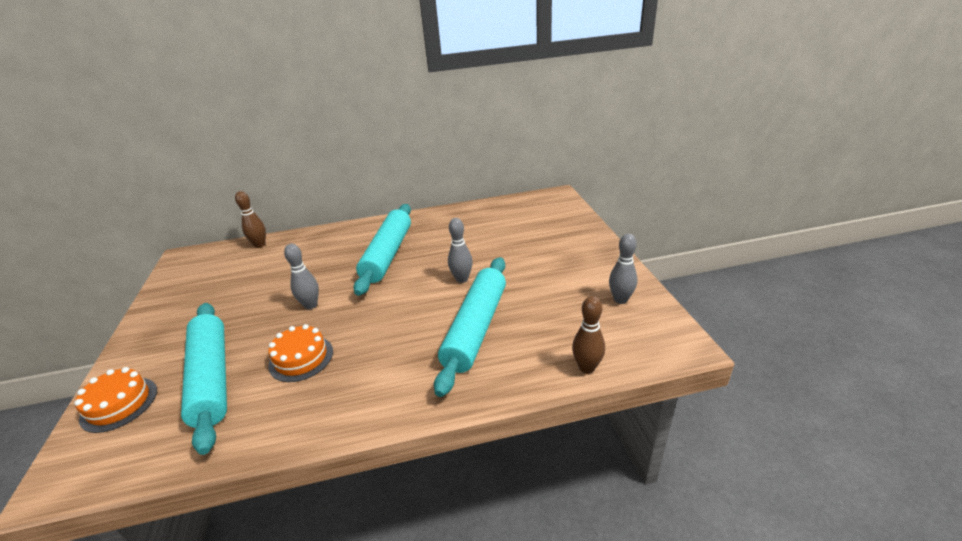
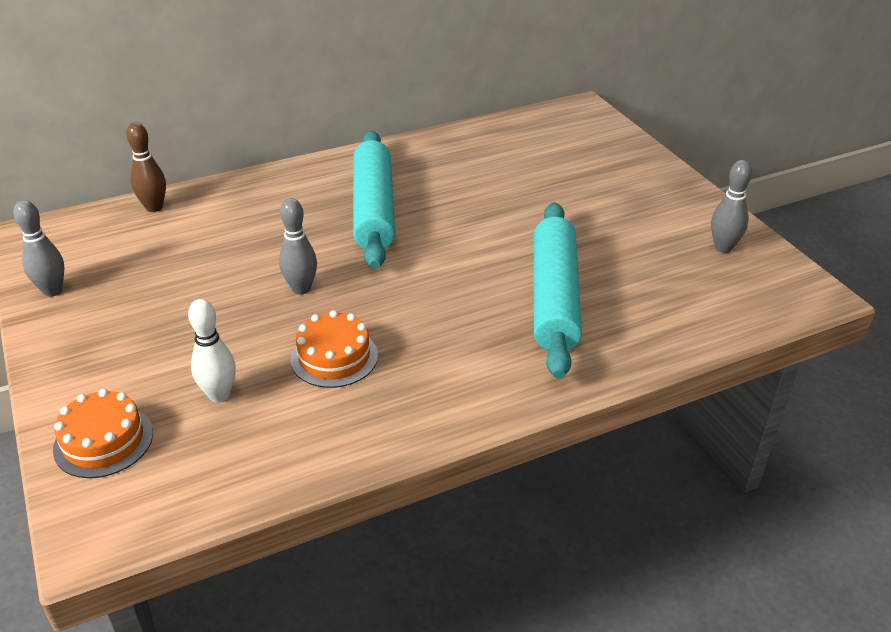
camera: 15 degrees left, 5 degrees up
turquoise rolling pin [181,303,227,455] -> white bowling pin [188,299,236,402]
grey bowling pin [448,218,473,283] -> grey bowling pin moved to [13,200,64,297]
brown bowling pin [572,296,605,374] -> none

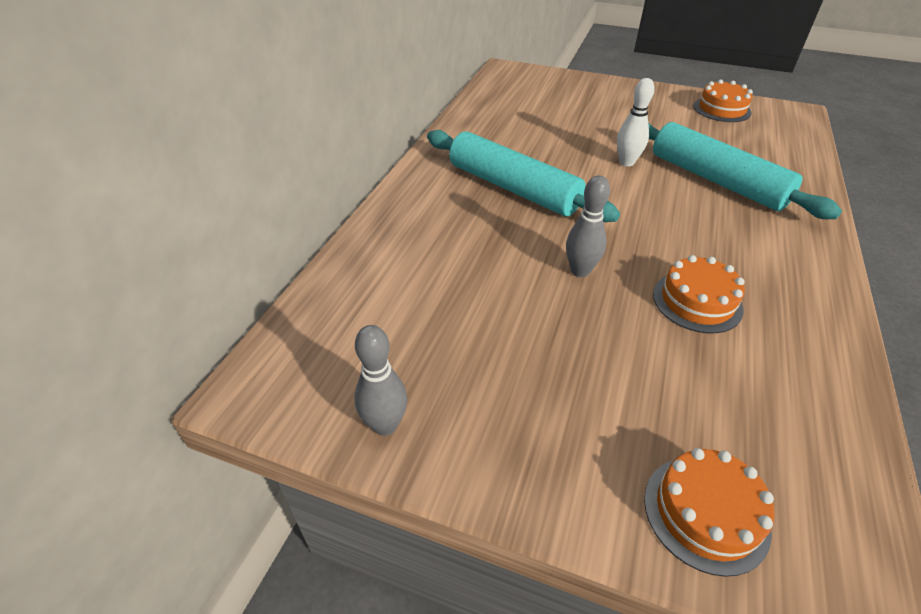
camera: 45 degrees left, 5 degrees up
brown bowling pin [126,123,166,212] -> none
white bowling pin [188,299,236,402] -> white bowling pin moved to [617,78,655,167]
grey bowling pin [711,160,752,253] -> orange cake [693,79,753,122]

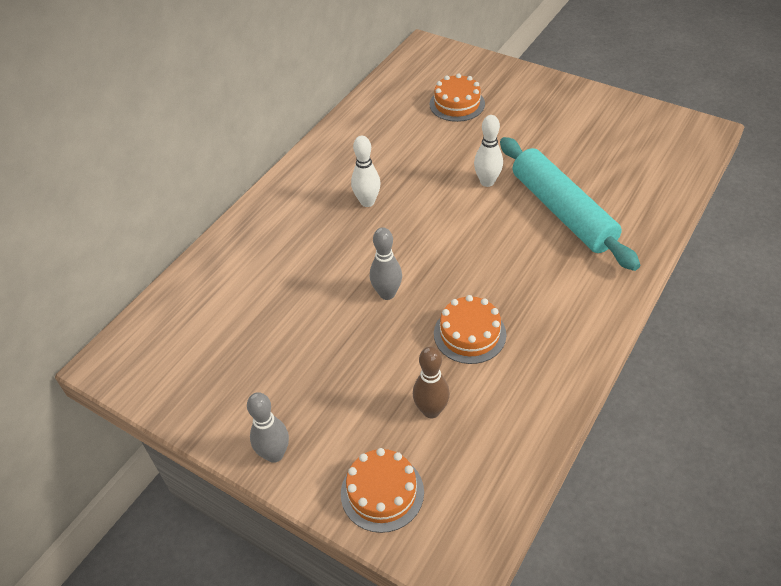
camera: 15 degrees right, 5 degrees up
grey bowling pin [355,325,407,436] -> grey bowling pin moved to [247,392,289,463]
turquoise rolling pin [427,130,620,222] -> white bowling pin [351,136,381,207]
orange cake [693,79,753,122] -> orange cake moved to [430,74,485,122]
none -> brown bowling pin [413,347,450,419]

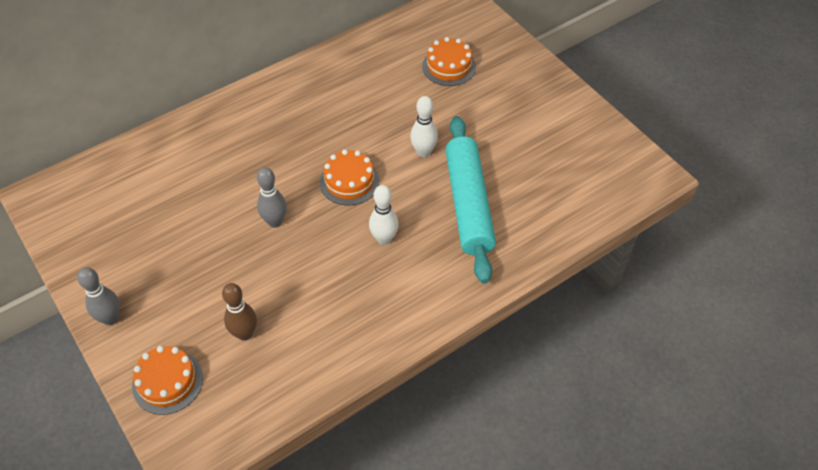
camera: 20 degrees right, 5 degrees up
white bowling pin [351,136,381,207] -> white bowling pin moved to [369,185,399,245]
orange cake [434,295,506,364] -> orange cake moved to [320,149,379,205]

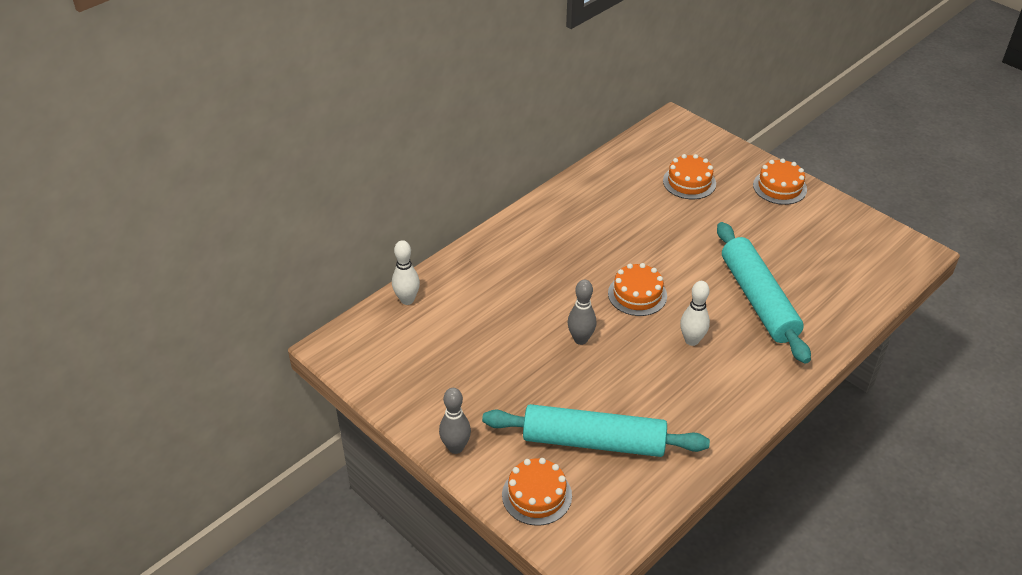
camera: 10 degrees left, 10 degrees down
brown bowling pin [222,283,257,341] -> turquoise rolling pin [482,404,710,457]
white bowling pin [410,96,438,157] -> white bowling pin moved to [392,240,420,305]
none -> orange cake [753,159,807,205]

